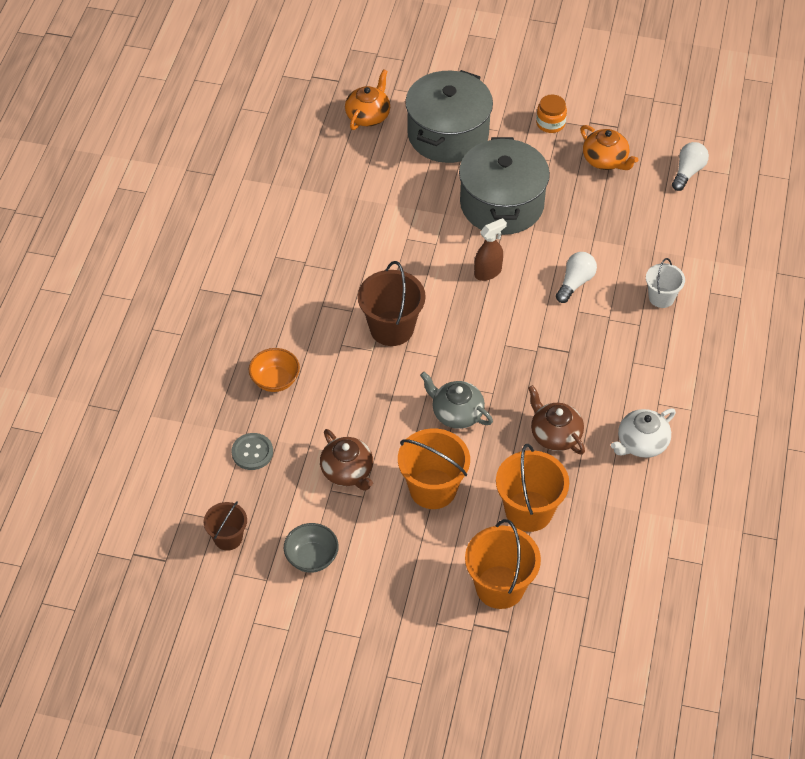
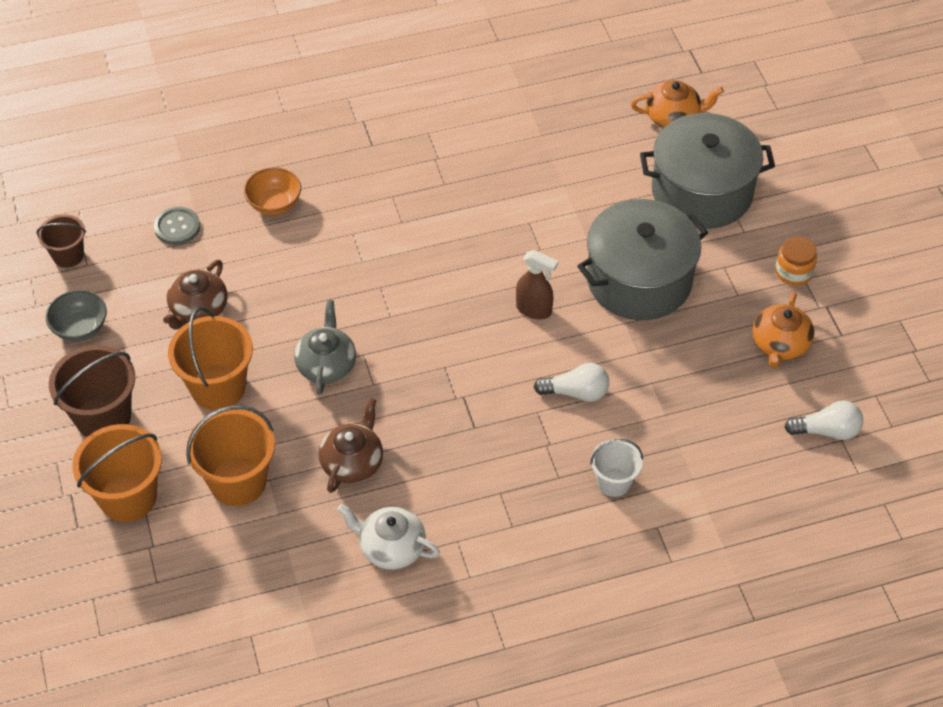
camera: 60 degrees right, 0 degrees up
brown bucket [358,261,426,346] -> brown bucket moved to [49,345,135,437]

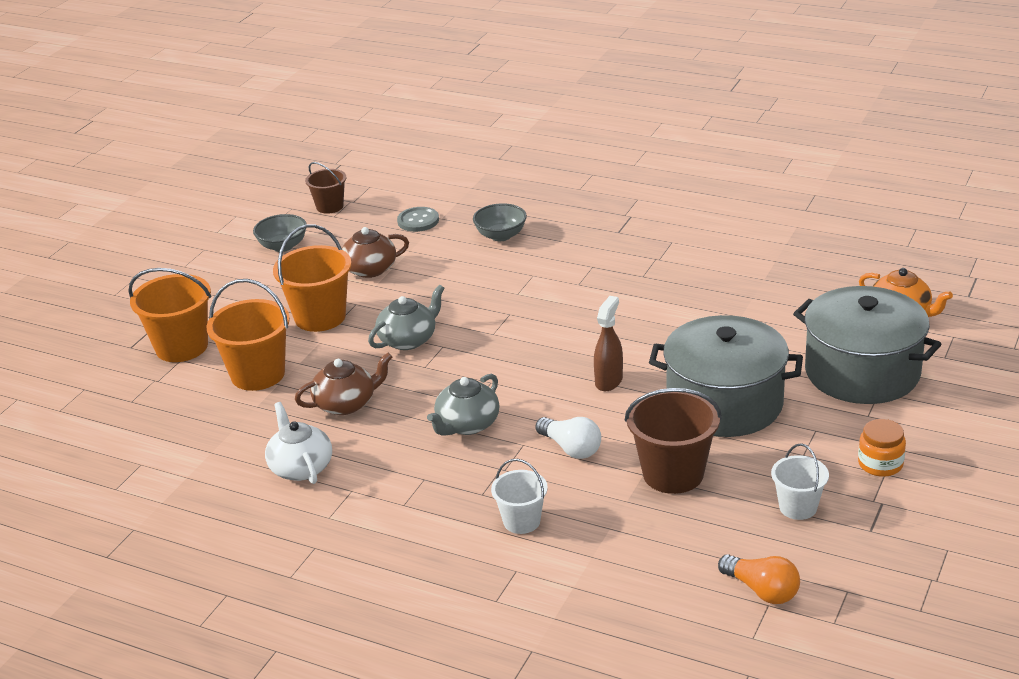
camera: 45 degrees right, 20 degrees down
brown bucket [49,345,135,437] -> brown bucket moved to [625,388,722,494]
orange bowl [244,167,301,215] -> grey bowl [473,203,527,241]
brown spray bottle [516,250,558,319] -> brown spray bottle turned 135 degrees counterclockwise [594,296,623,391]
orange teapot [752,292,815,368] -> white bucket [771,443,829,520]
white light bulb [784,401,863,440] -> orange light bulb [718,554,800,604]
none -> grey teapot [427,374,500,436]

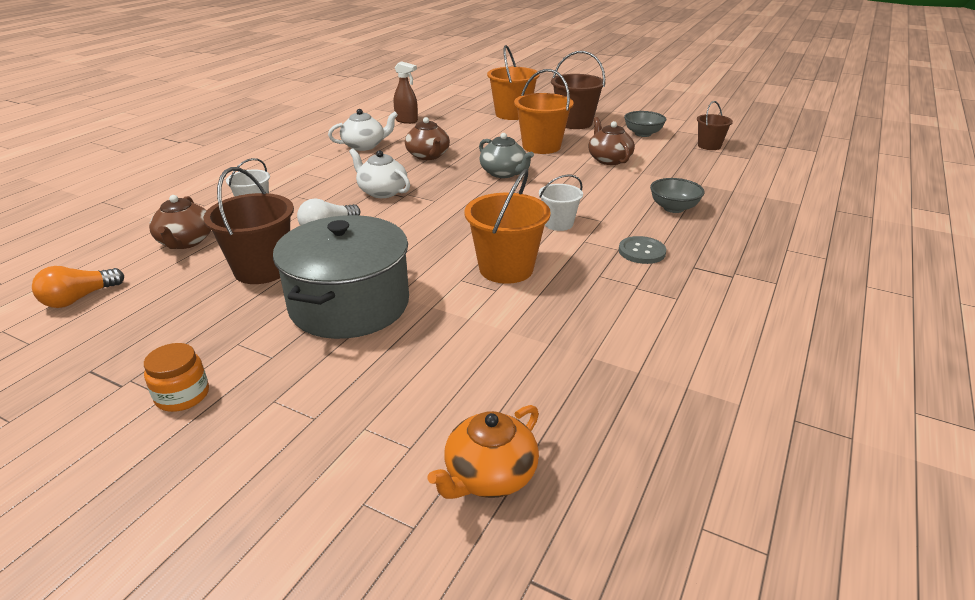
camera: 90 degrees right, 0 degrees up
orange bucket [206,279,290,391] -> orange bucket moved to [464,169,551,284]
grey button [397,207,439,232] -> grey button moved to [619,236,666,264]
grey teapot [427,374,500,436] -> white teapot [349,148,410,198]
brown spray bottle [594,296,623,391] -> brown spray bottle moved to [394,61,418,124]
white bucket [771,443,829,520] -> white bucket moved to [539,175,583,231]
grey pot [793,286,941,404] -> none
none -> brown teapot [149,195,211,249]
none -> brown bucket [551,51,606,129]

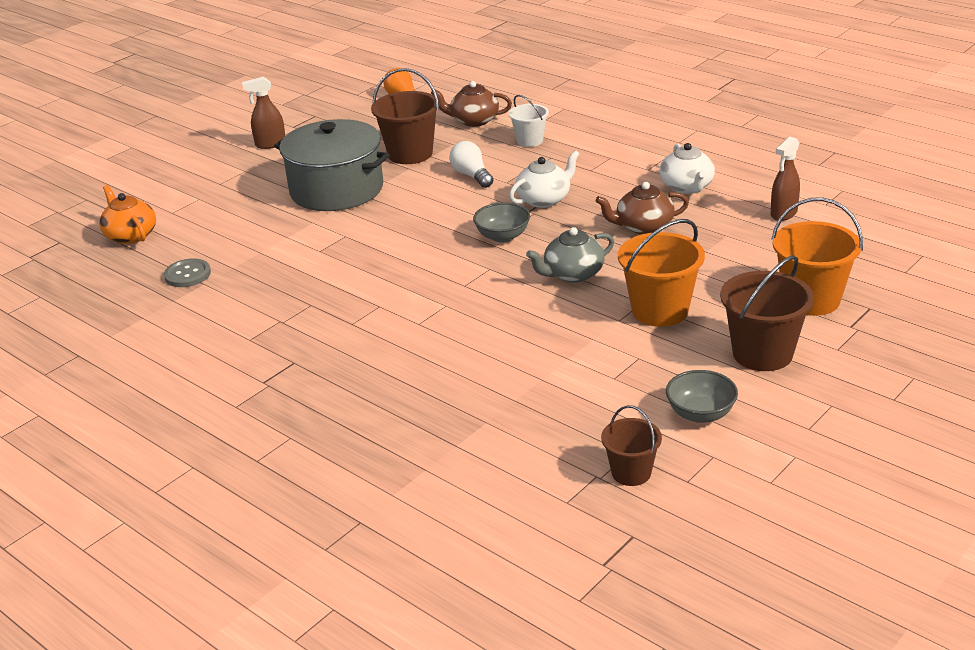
camera: 105 degrees right, 0 degrees up
orange jar [144,343,209,412] -> brown spray bottle [242,77,285,149]
orange bucket [464,169,551,284] -> none
white bucket [539,175,583,231] -> none
brown teapot [588,117,635,165] -> none
grey button [619,236,666,264] -> grey button moved to [164,258,211,287]
grey bowl [650,178,705,213] -> grey bowl moved to [473,202,530,243]

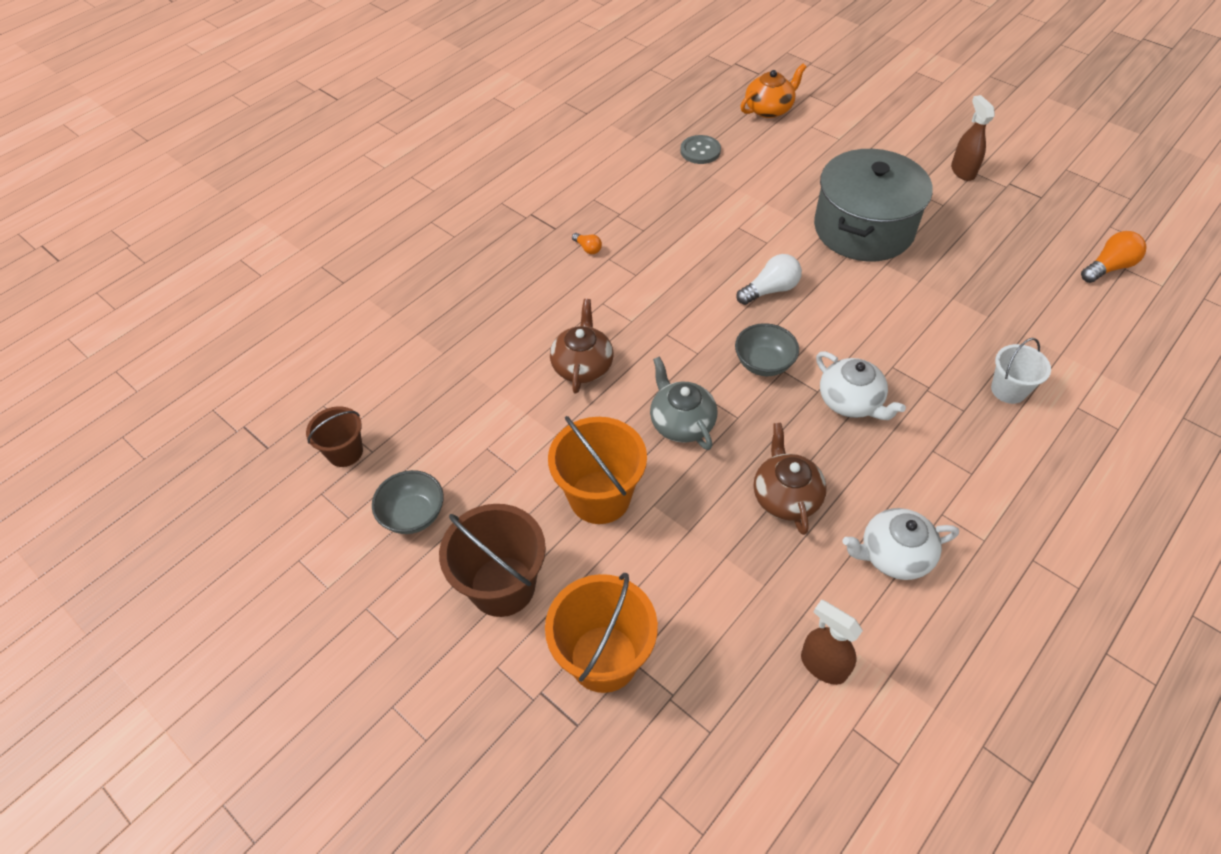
camera: 90 degrees right, 20 degrees up
brown bucket [371,68,440,164] -> none
brown teapot [431,81,512,127] -> brown teapot moved to [550,299,613,393]
white light bulb [449,141,493,188] -> white light bulb moved to [736,254,802,305]
none -> orange light bulb [572,233,602,254]

